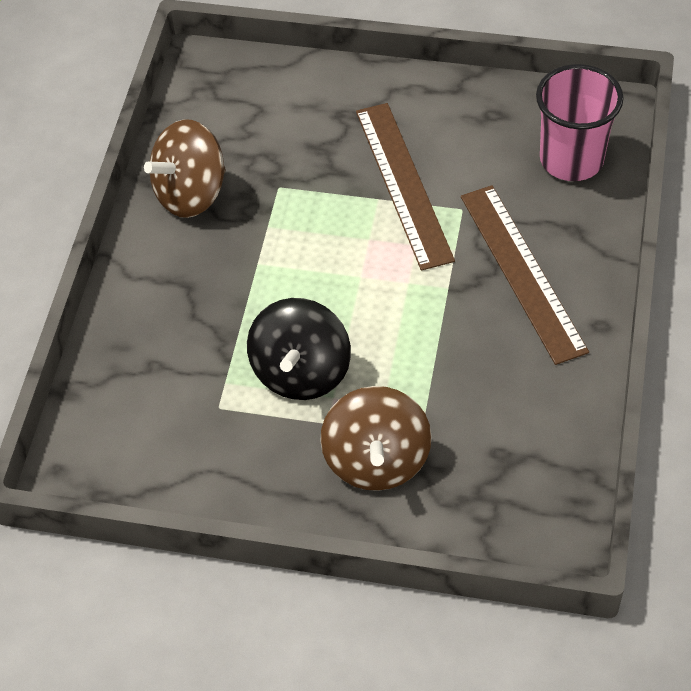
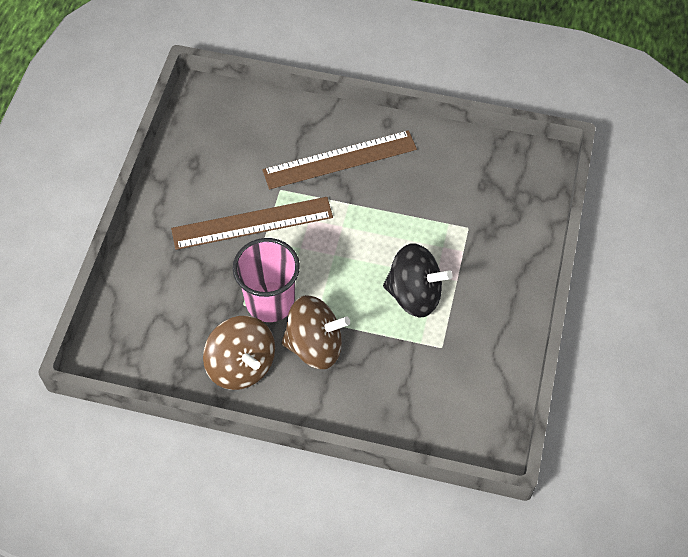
camera: 90 degrees left, 5 degrees up
brown spinning top [320,386,432,491] -> brown spinning top moved to [281,295,350,369]
pink cup [536,64,624,181] -> pink cup moved to [233,238,300,322]

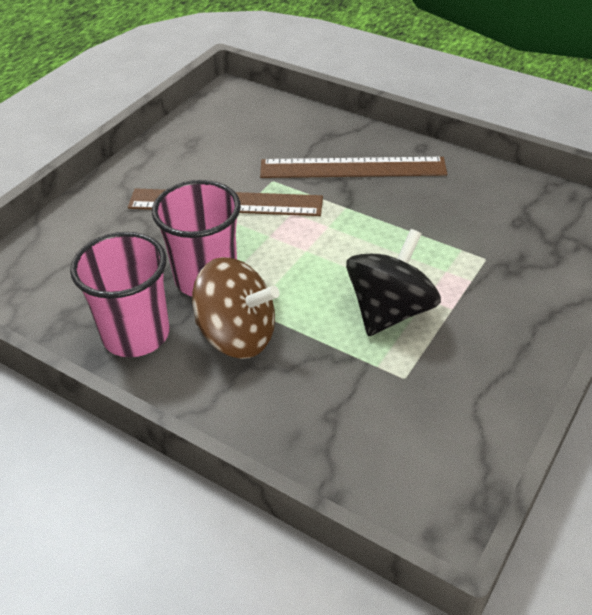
camera: 20 degrees right, 15 degrees down
brown spinning top [203,316,275,390] -> pink cup [70,232,169,357]
black spinning top [383,243,453,317] -> black spinning top turned 90 degrees counterclockwise [346,229,441,336]

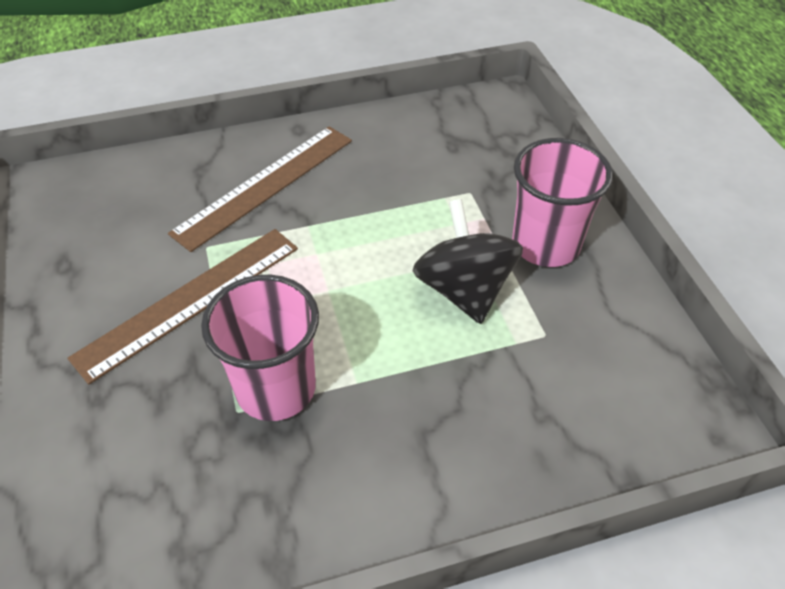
camera: 50 degrees left, 5 degrees up
pink cup [70,232,169,357] -> pink cup moved to [512,138,613,267]
brown spinning top [192,257,280,359] -> none

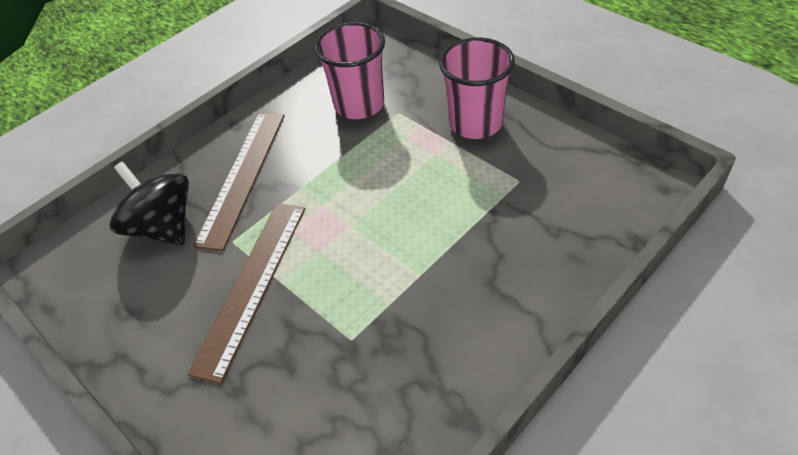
camera: 25 degrees left, 0 degrees up
pink cup [201,275,319,421] -> pink cup moved to [314,22,385,119]
black spinning top [413,199,523,324] -> black spinning top moved to [109,162,189,245]

